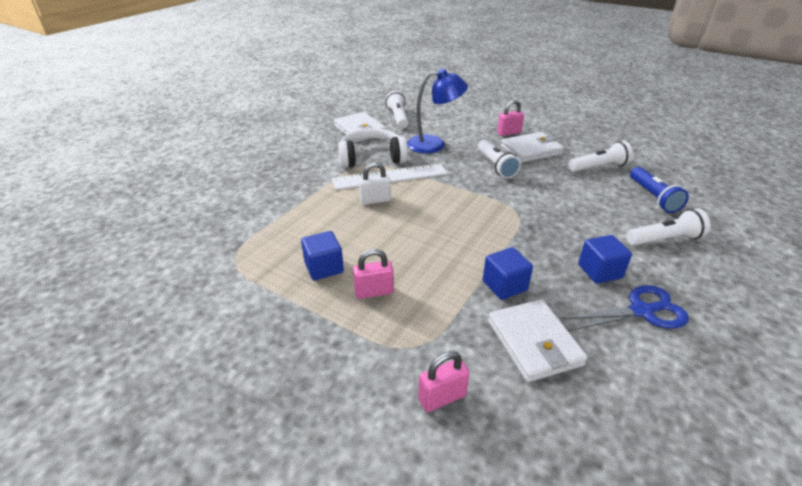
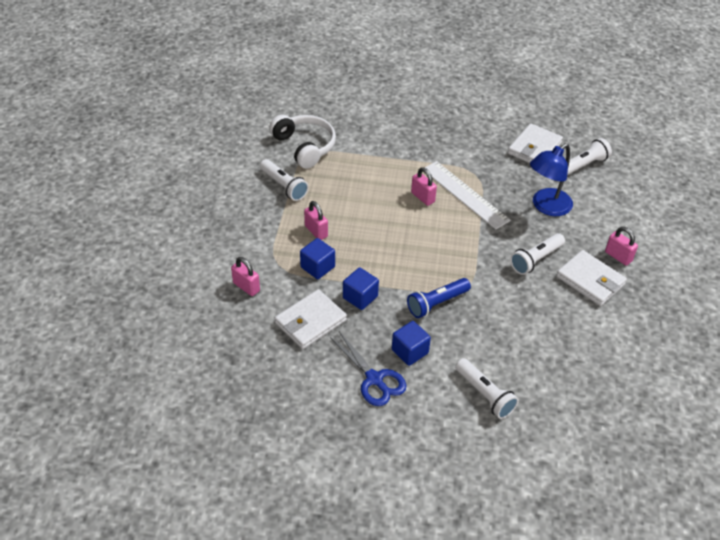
camera: 65 degrees right, 10 degrees up
blue cube [301,231,344,280] -> blue cube moved to [300,238,335,279]
white headphones [338,128,408,168] -> white headphones moved to [269,115,336,168]
white padlock [359,162,391,205] -> pink padlock [411,167,437,206]
blue lamp [407,68,468,153] -> blue lamp turned 75 degrees clockwise [530,144,573,216]
white flashlight [568,141,633,172] -> white flashlight moved to [260,159,309,201]
blue flashlight [630,167,689,213] -> blue flashlight moved to [407,278,471,318]

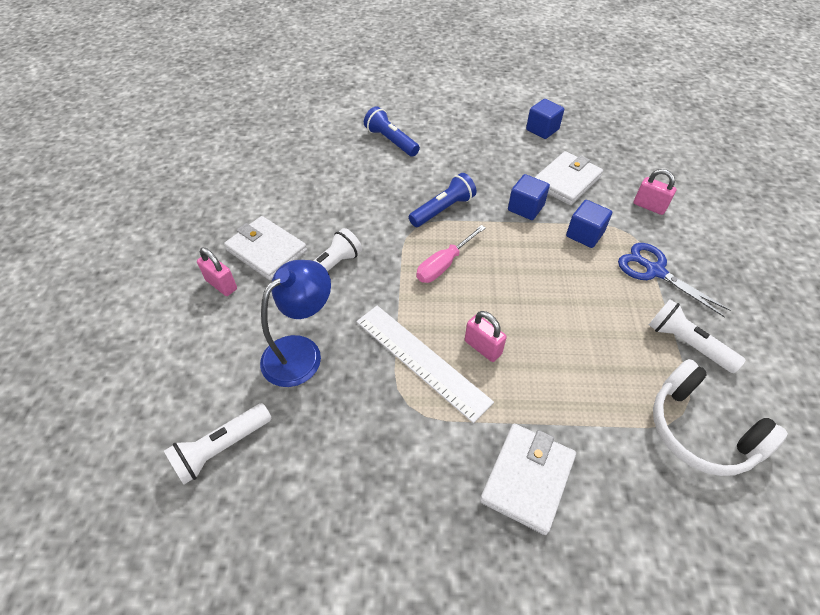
camera: 175 degrees right, 5 degrees up
pink padlock [304,201,328,240] -> none
blue scissors [330,331,406,406] -> blue scissors moved to [618,243,731,318]
blue cube [392,321,431,366] -> blue cube moved to [526,99,564,139]
white flashlight [455,358,519,419] -> blue flashlight [364,106,420,157]
white wallet [508,123,563,163] -> white wallet moved to [480,424,576,535]
none -> pink screwdriver [416,225,486,283]

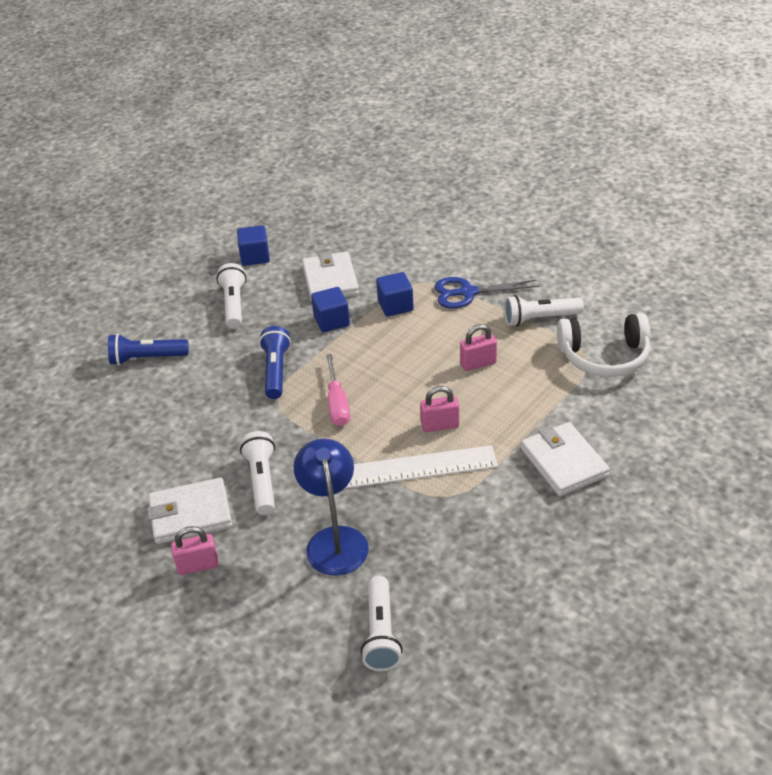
camera: 50 degrees left, 10 degrees down
pink padlock [634,169,676,215] -> pink padlock moved to [460,324,497,371]
none -> white flashlight [216,263,246,329]

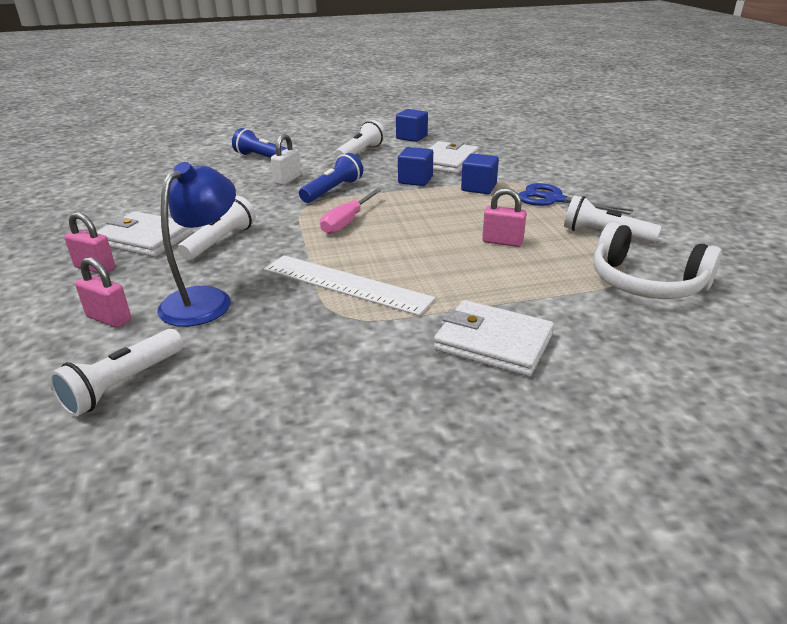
camera: 35 degrees right, 10 degrees down
pink padlock [420,386,459,432] -> pink padlock moved to [75,257,131,328]
white wallet [521,422,610,496] -> white wallet turned 75 degrees counterclockwise [434,300,554,377]
none -> white padlock [271,134,301,185]

